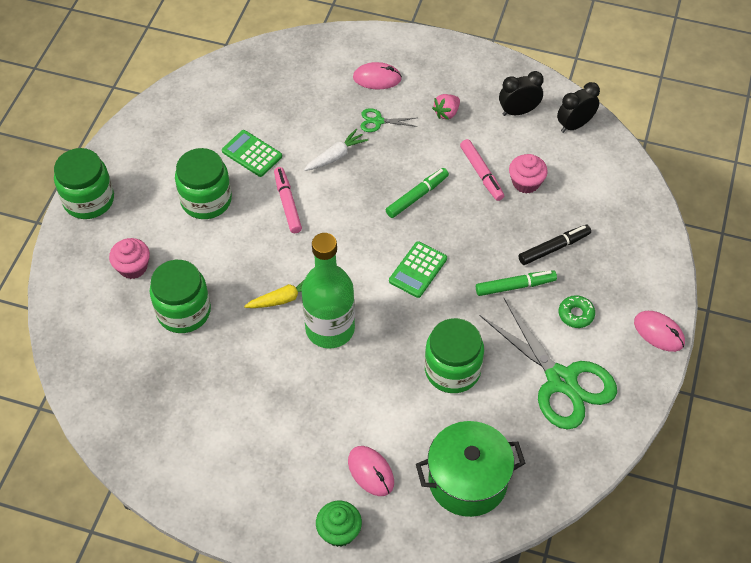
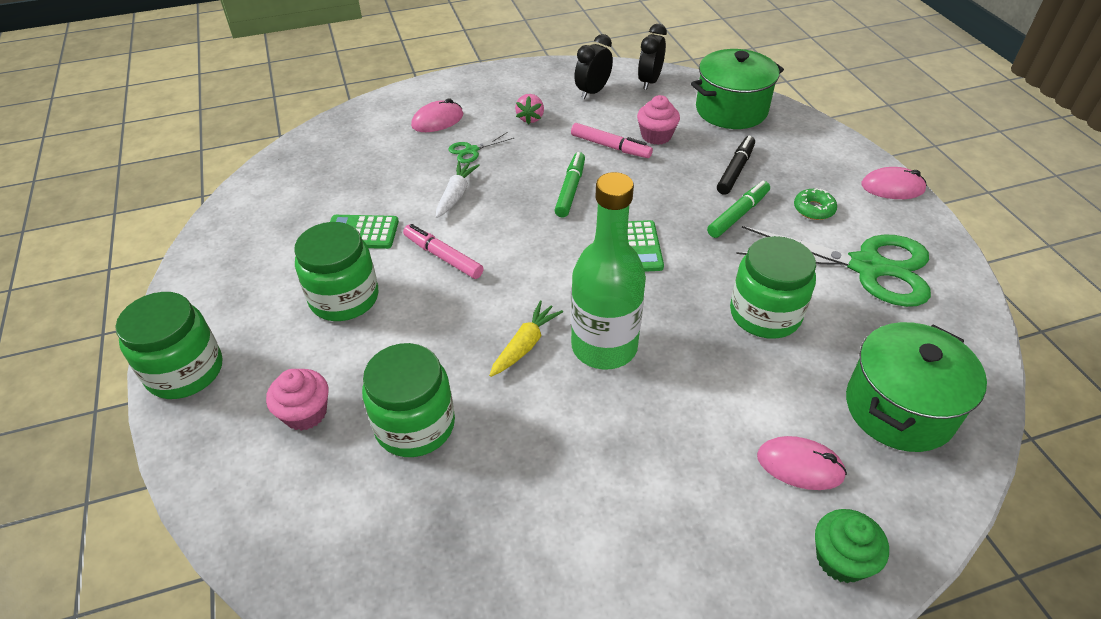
camera: 35 degrees left, 10 degrees down
none -> green pot [691,49,784,129]

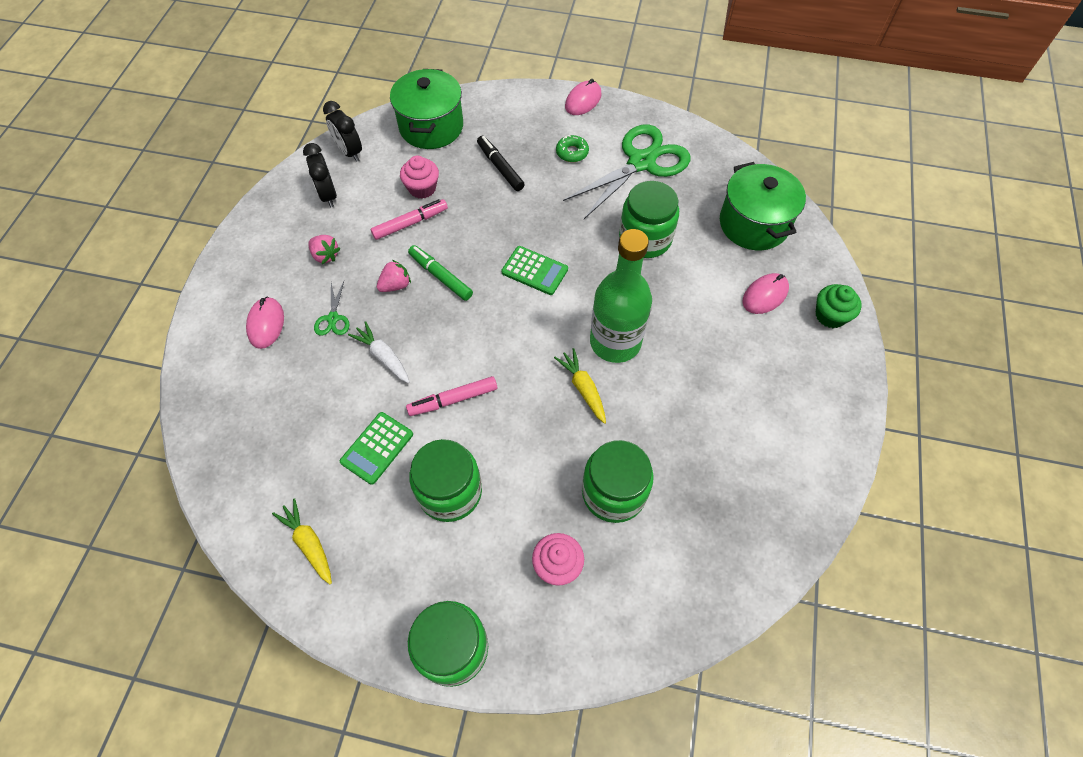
camera: 60 degrees left, 15 degrees up
green marker [707,181,770,238] -> none
none -> yellow carrot [272,498,332,584]
none -> pink strawberry [377,260,411,292]

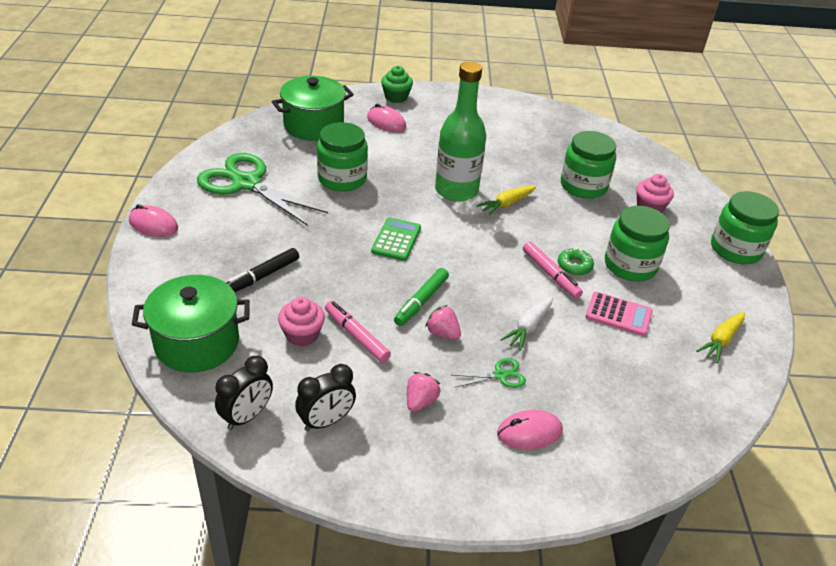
camera: 105 degrees left, 20 degrees down
green calculator [340,412,413,485] -> pink calculator [585,292,653,336]
green donut [556,135,589,162] -> green donut moved to [558,248,594,276]

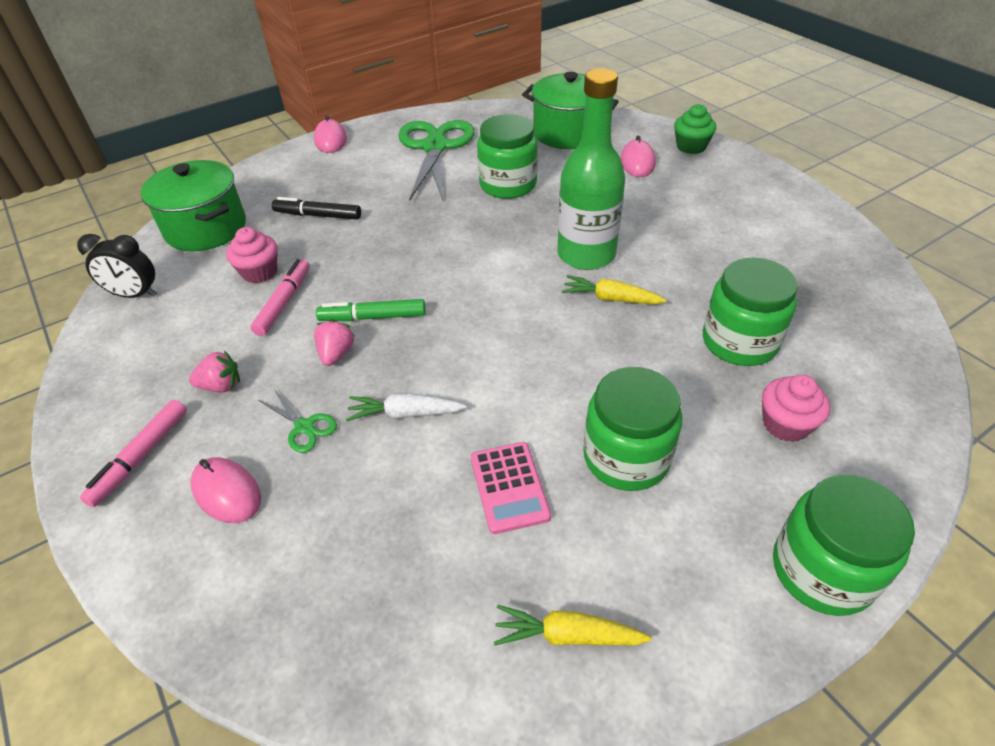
camera: 60 degrees right, 5 degrees up
black clock [295,364,356,431] -> none
green calculator [371,217,421,261] -> none
pink marker [523,241,583,299] -> pink marker moved to [80,400,187,507]
green donut [558,248,594,276] -> none

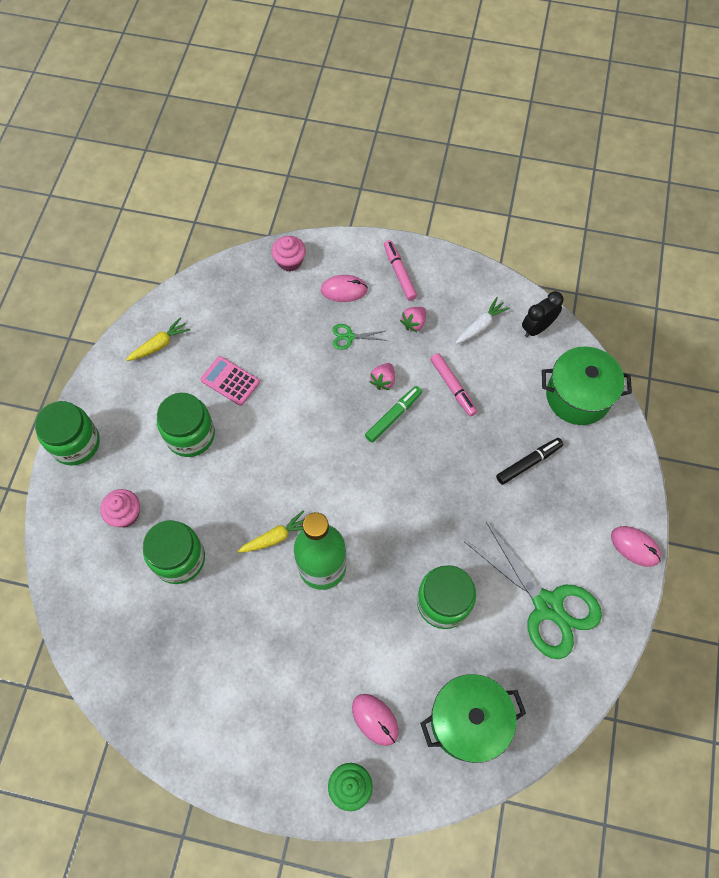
camera: 135 degrees right, 20 degrees up
pink cupcake [226,227,278,283] -> pink cupcake moved to [271,236,306,271]
pink strawberry [314,319,354,366] -> pink strawberry turned 60 degrees clockwise [370,363,395,390]
white carrot [346,393,467,421] -> white carrot moved to [455,297,510,344]

